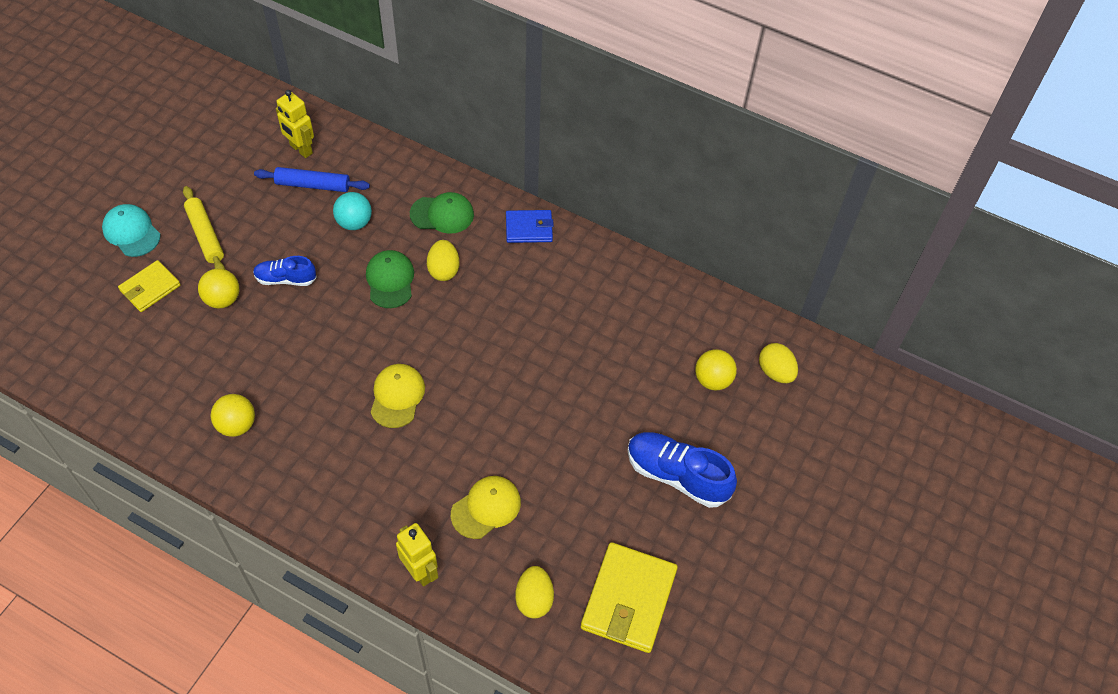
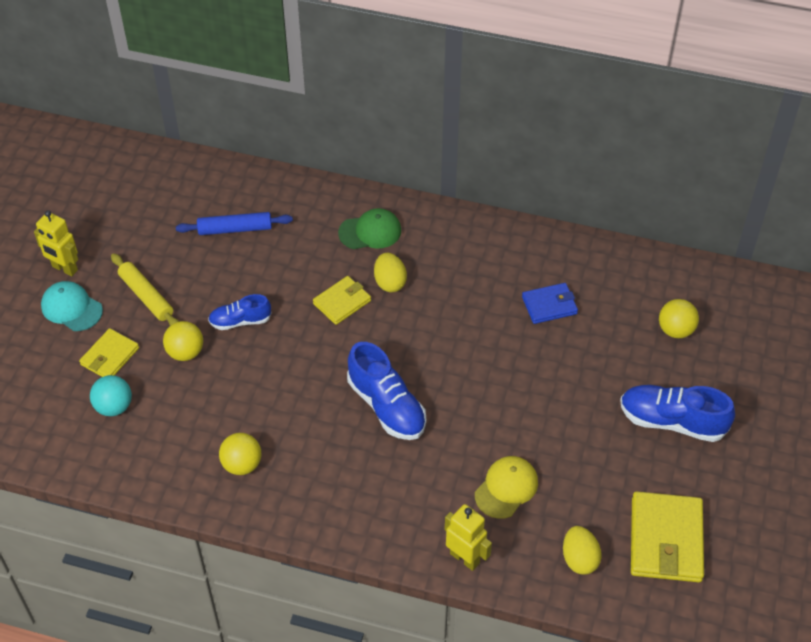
camera: 10 degrees left, 5 degrees down
yellow robot [276,90,314,158] -> yellow robot moved to [34,210,78,276]
turquoise ball [333,192,372,230] -> turquoise ball moved to [90,375,132,416]
green cap [366,250,414,308] -> yellow wallet [313,276,371,325]
yellow cap [371,364,425,428] -> blue shoe [347,342,426,440]
blue wallet [506,210,554,243] -> blue wallet moved to [522,283,578,324]
yellow egg [759,343,798,383] -> none

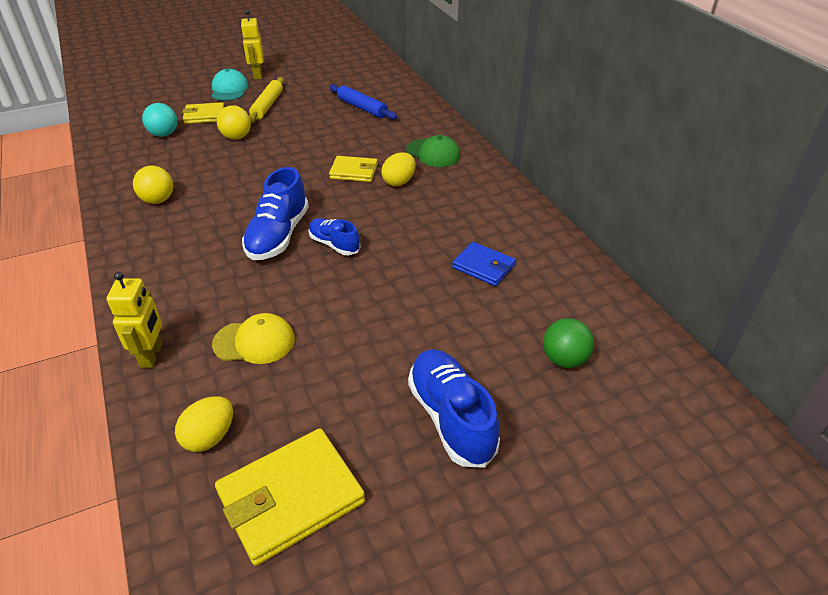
camera: 50 degrees right, 10 degrees down
blue shoe [208,294,271,330] -> blue shoe moved to [308,218,361,255]
yellow ball [659,299,699,338] -> green ball [543,318,594,368]

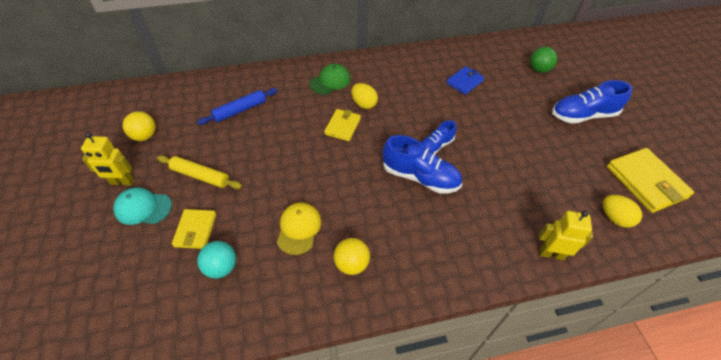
camera: 80 degrees left, 10 degrees up
yellow cap [212,313,295,364] -> yellow cap moved to [277,202,321,255]
yellow ball [217,105,251,140] -> yellow ball moved to [123,112,156,141]

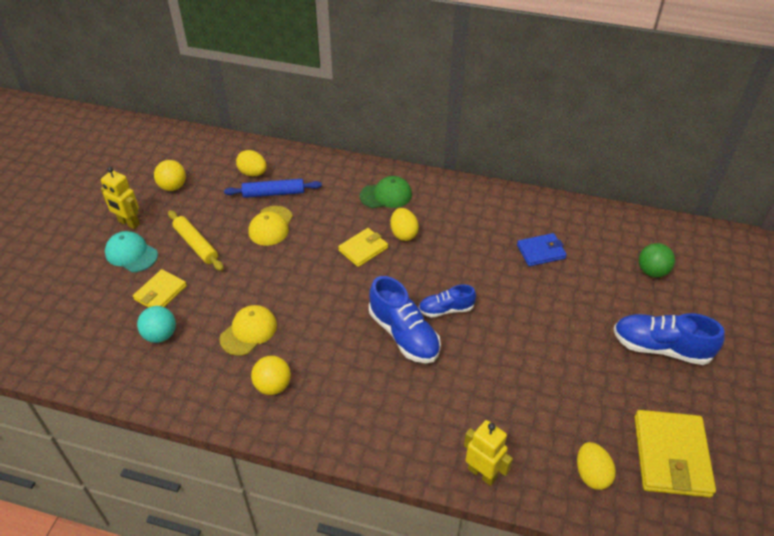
camera: 30 degrees right, 5 degrees down
none -> yellow egg [236,150,267,176]
none -> yellow cap [249,206,293,246]

